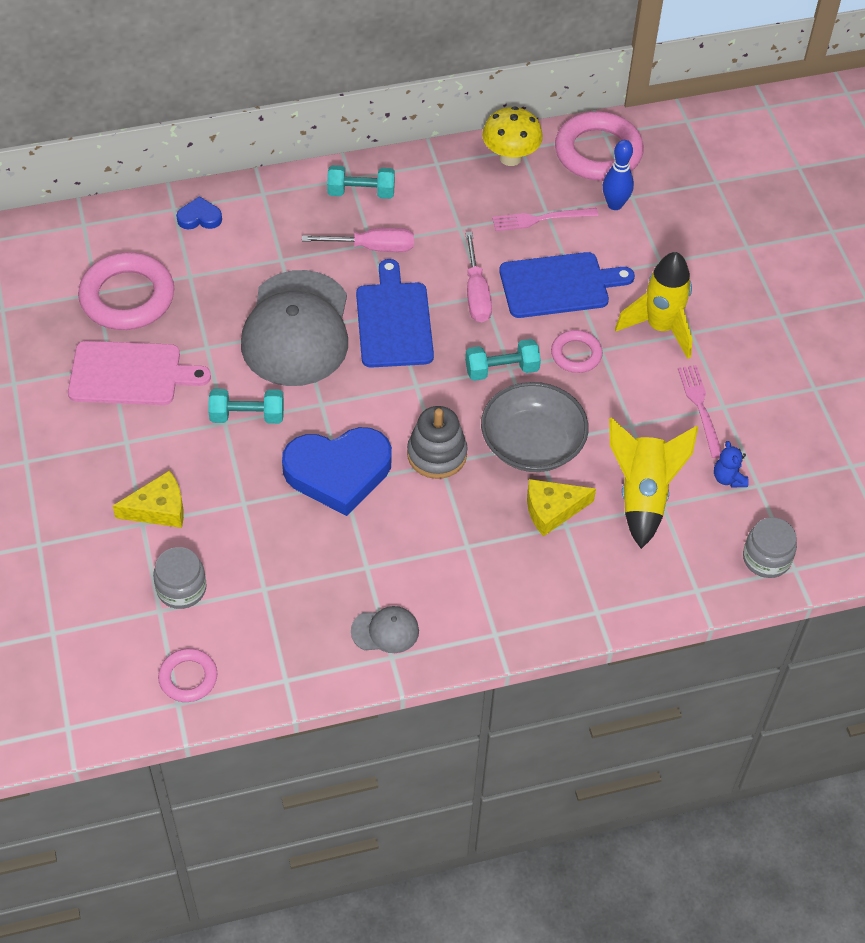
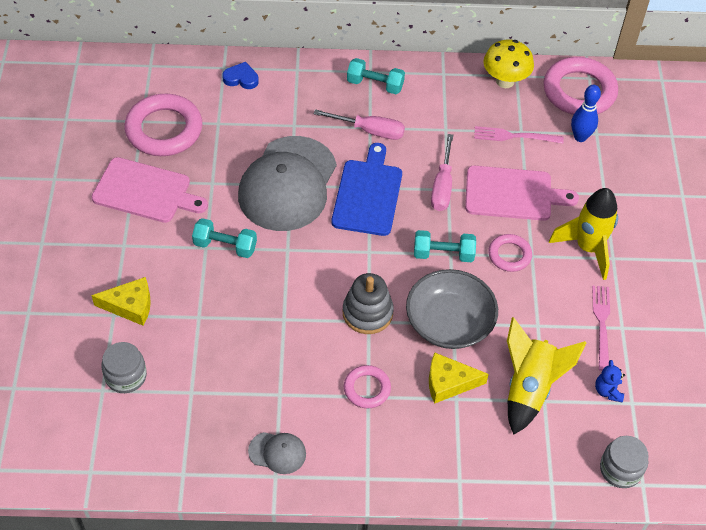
camera: 15 degrees right, 0 degrees up
pink ring [158,648,217,702] -> pink ring moved to [344,365,391,408]
blue heart [282,427,392,516] -> none
blue cutting board [499,252,635,318] -> pink cutting board [465,166,579,221]

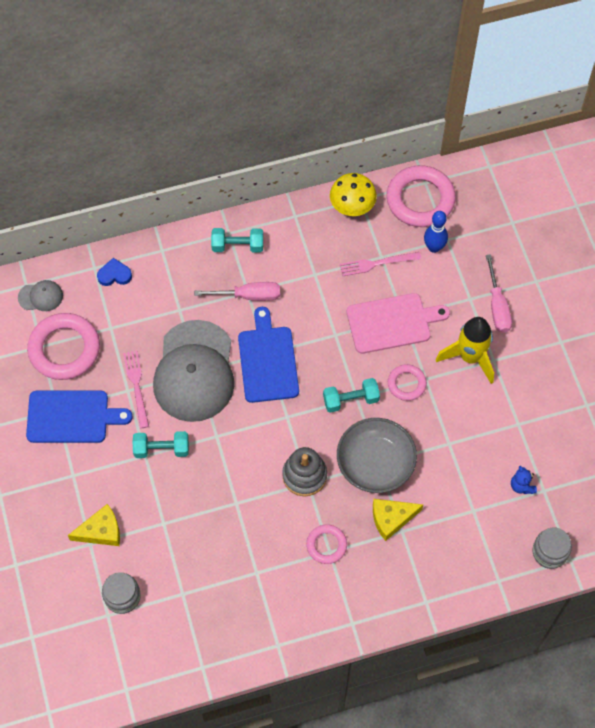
camera: 15 degrees left, 10 degrees up
pink cutting board [91,157,208,223] -> blue cutting board [26,391,133,443]
grey cap [248,432,306,474] -> grey cap moved to [18,280,63,311]
pink screwdriver [431,134,453,211] -> pink screwdriver moved to [486,254,512,333]
yellow rocket [507,317,587,435] -> none
pink fork [592,286,610,371] -> pink fork moved to [123,350,149,428]

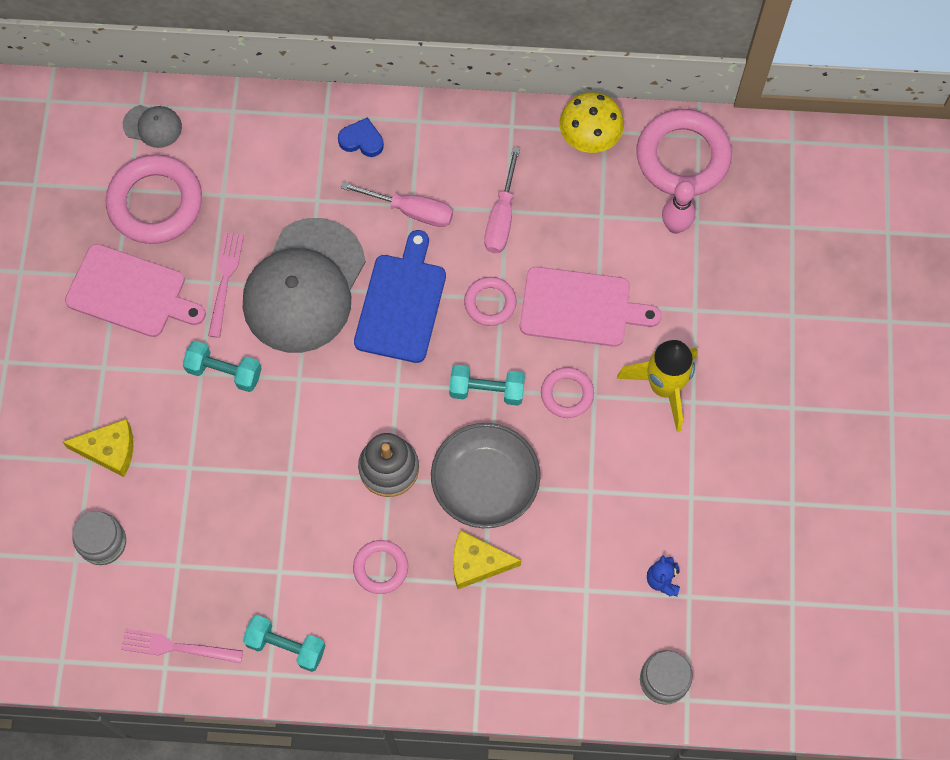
camera: 20 degrees right, 5 degrees up
blue cutting board [26,391,133,443] -> pink cutting board [65,244,206,337]
blue heart [97,258,132,286] -> blue heart moved to [338,117,384,157]
turquoise dumbbell [211,228,263,253] -> turquoise dumbbell moved to [243,615,325,672]
pink fork [340,252,421,276] -> pink fork moved to [121,629,243,663]
blue bowling pin [424,211,448,253] -> pink bowling pin [662,181,695,234]
pink screwdriver [486,254,512,333] -> pink screwdriver moved to [484,147,520,253]
none -> pink ring [464,277,516,326]

